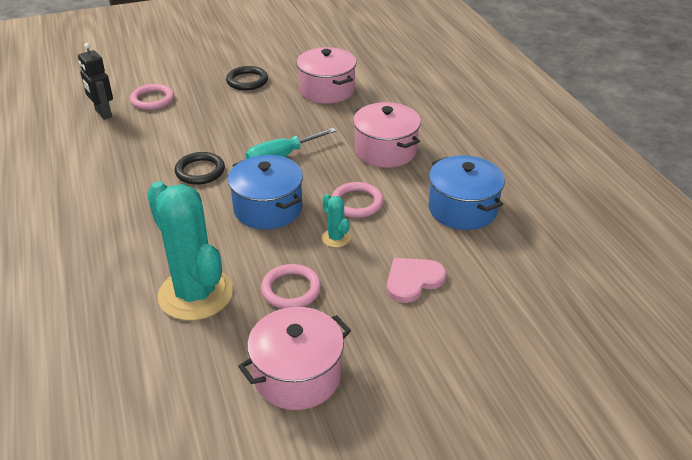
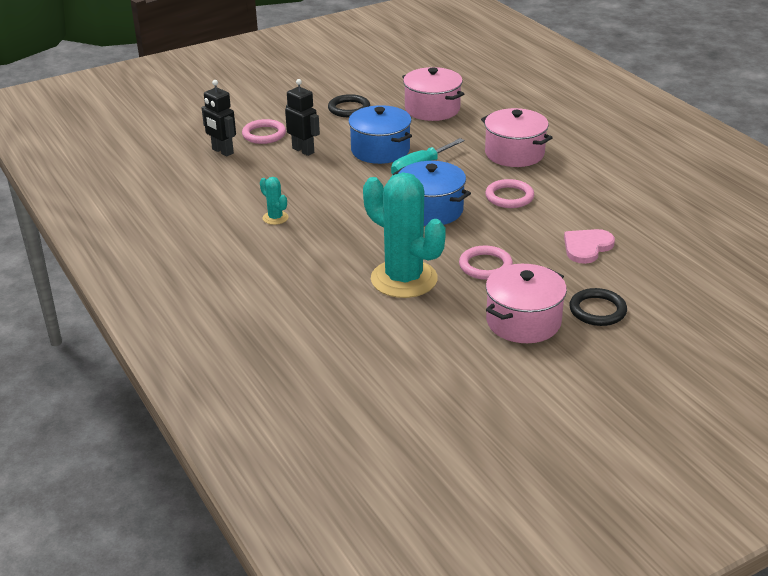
camera: 10 degrees left, 5 degrees down
black ring [175,152,225,185] -> black ring moved to [570,288,627,326]
turquoise cactus [322,194,351,248] -> turquoise cactus moved to [260,177,288,225]
blue pot [429,155,505,230] -> blue pot moved to [348,105,412,164]
none -> black robot [285,79,320,156]

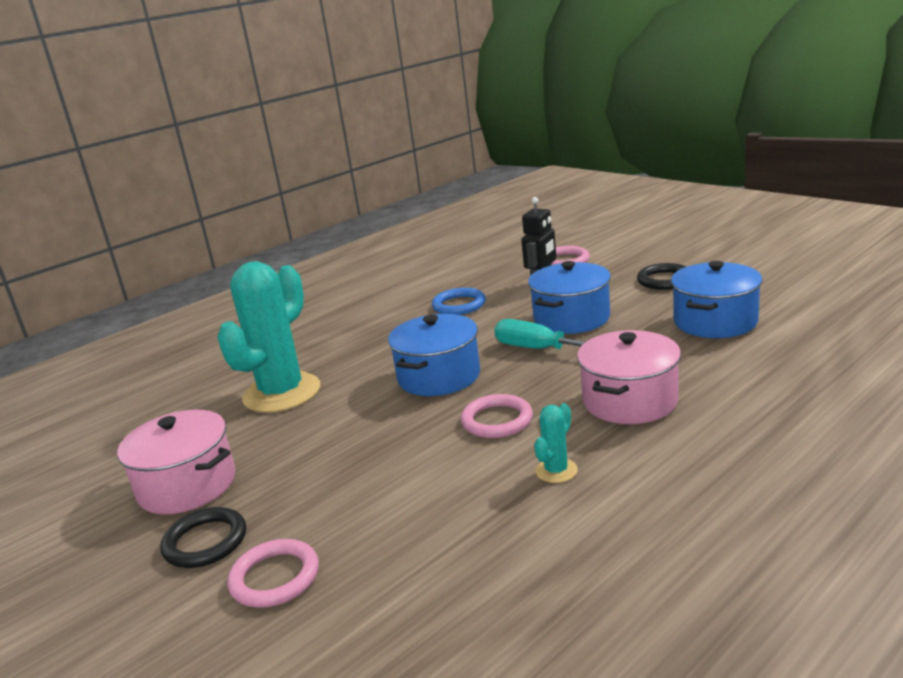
camera: 80 degrees right, 10 degrees down
black robot [201,80,236,156] -> none
turquoise cactus [260,177,288,225] -> turquoise cactus moved to [534,403,578,483]
pink pot [402,67,464,121] -> blue pot [671,261,762,338]
pink ring [459,245,513,280] -> pink ring moved to [227,539,319,608]
pink heart [564,229,615,264] -> none
none -> blue ring [432,288,486,315]

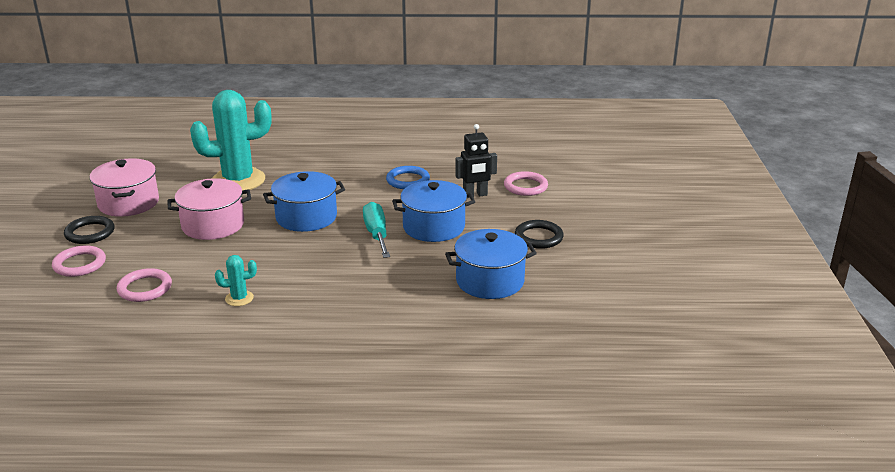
camera: 40 degrees right, 5 degrees up
pink ring [461,394,533,438] -> pink ring moved to [117,268,172,302]
pink pot [577,330,681,424] -> pink pot moved to [167,178,251,240]

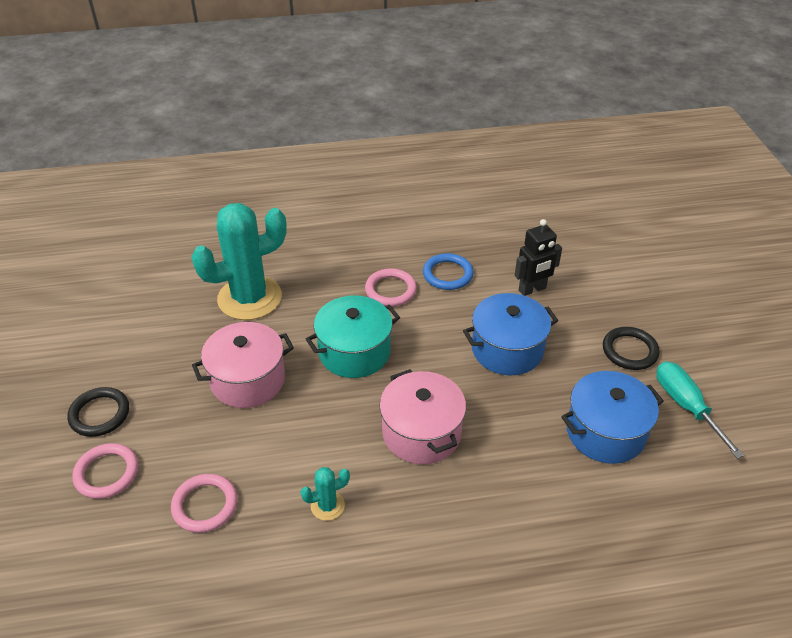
camera: 10 degrees left, 15 degrees up
pink pot [90,158,159,217] -> pink pot moved to [379,369,466,464]
blue pot [263,171,345,232] -> turquoise pot [306,295,400,378]
turquoise screwdriver [363,202,390,258] -> turquoise screwdriver moved to [656,361,744,459]
pink ring [504,171,548,196] -> pink ring moved to [365,268,417,307]

